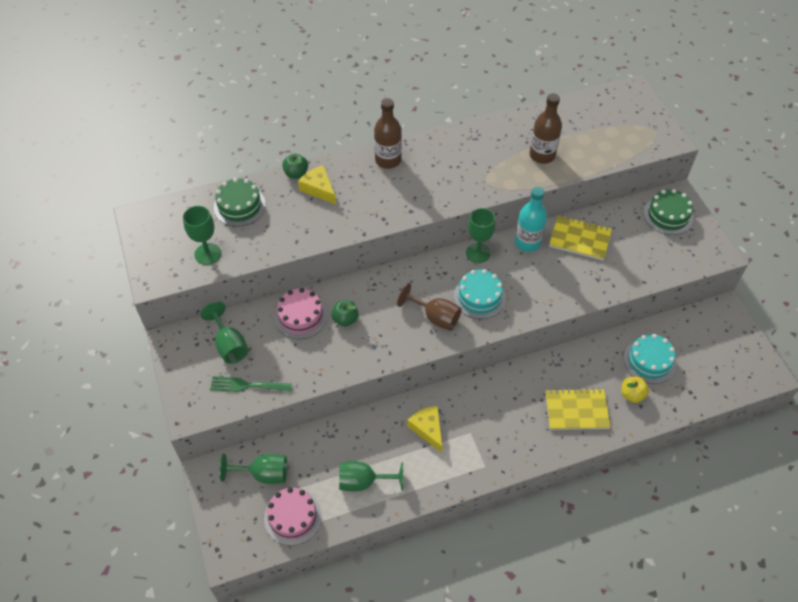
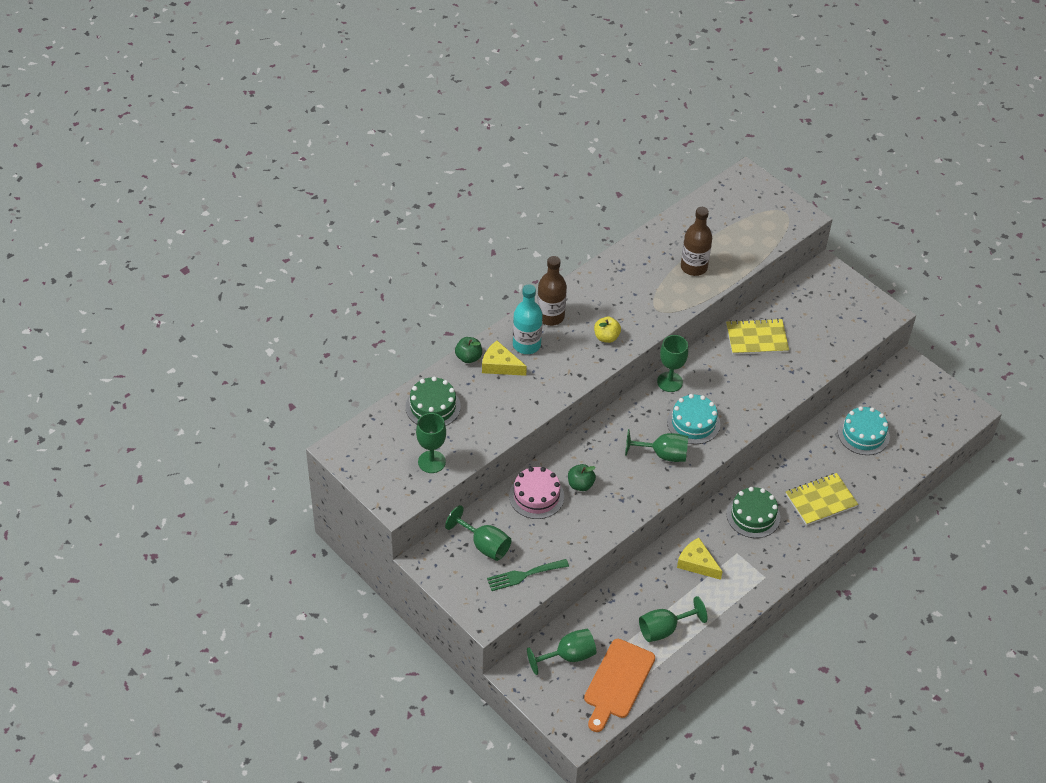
camera: 25 degrees left, 5 degrees down
pink cake [264,487,322,546] -> orange cutting board [584,639,655,732]
brown goblet [397,283,462,331] -> green goblet [625,429,688,462]
turquoise bottle [515,187,547,252] -> turquoise bottle moved to [513,284,543,354]
yellow apple [621,377,649,403] -> yellow apple moved to [594,317,621,343]
green cake [644,189,693,235] -> green cake moved to [727,487,780,538]

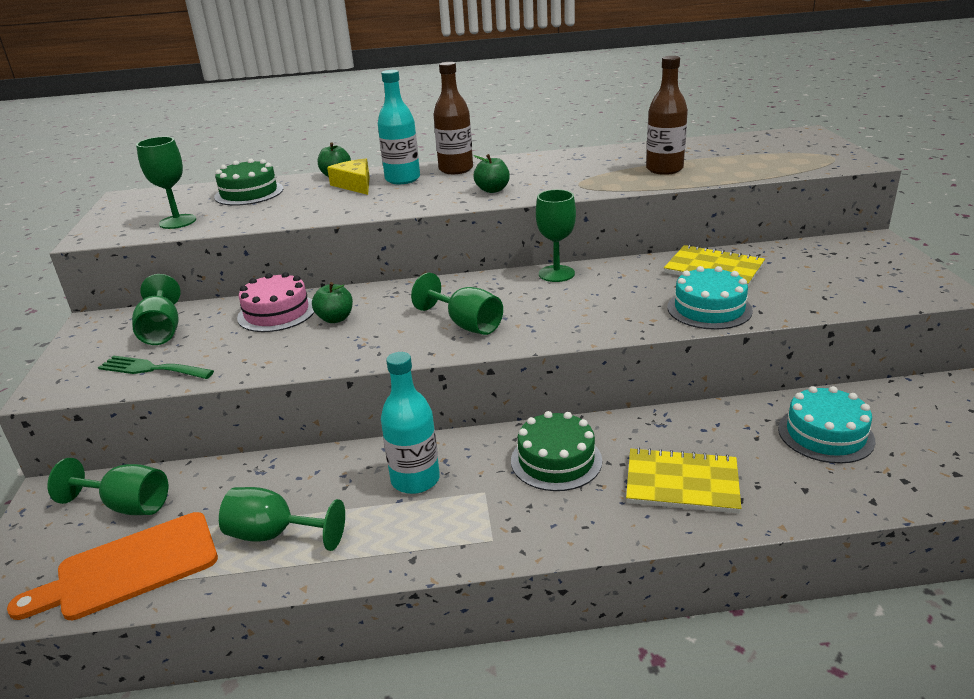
camera: 40 degrees right, 20 degrees down
yellow apple [594,317,621,343] -> green apple [473,154,510,193]
turquoise cake [667,394,720,444] -> turquoise cake moved to [667,266,753,330]
yellow cheese [677,538,723,580] -> turquoise bottle [381,352,440,494]

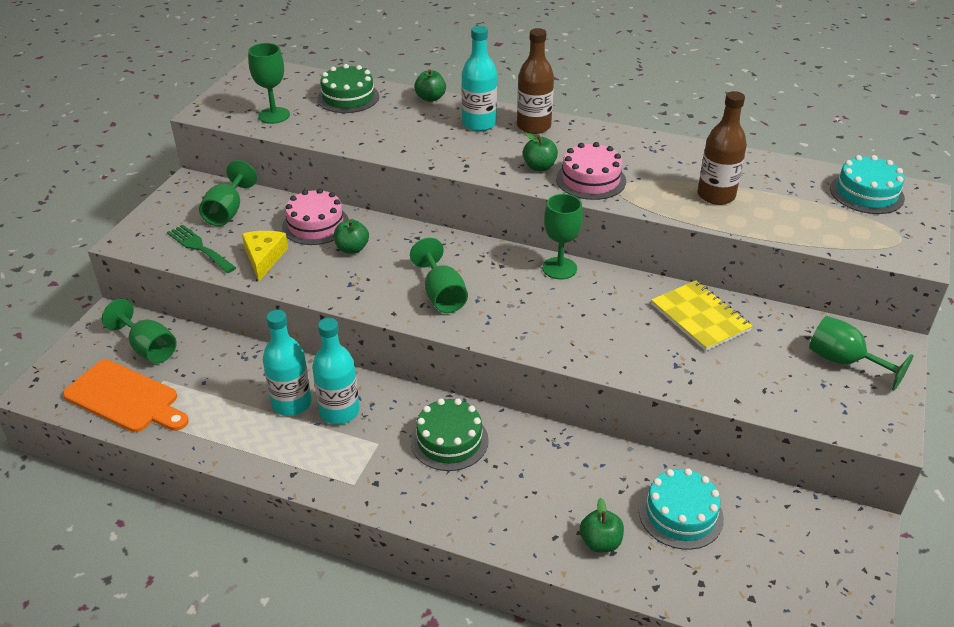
camera: 25 degrees right, 10 degrees up
orange cutting board [7,512,218,620] -> orange cutting board turned 150 degrees counterclockwise [63,360,189,432]
green goblet [219,487,345,551] -> green goblet moved to [809,316,913,390]
yellow cheese [327,159,370,195] -> yellow cheese moved to [242,231,288,281]
yellow notebook [626,447,741,513] -> none
turquoise cake [667,266,753,330] -> turquoise cake moved to [830,155,905,214]
none -> turquoise bottle [263,310,312,416]
none -> pink cake [556,142,626,200]
none -> green apple [580,498,624,553]

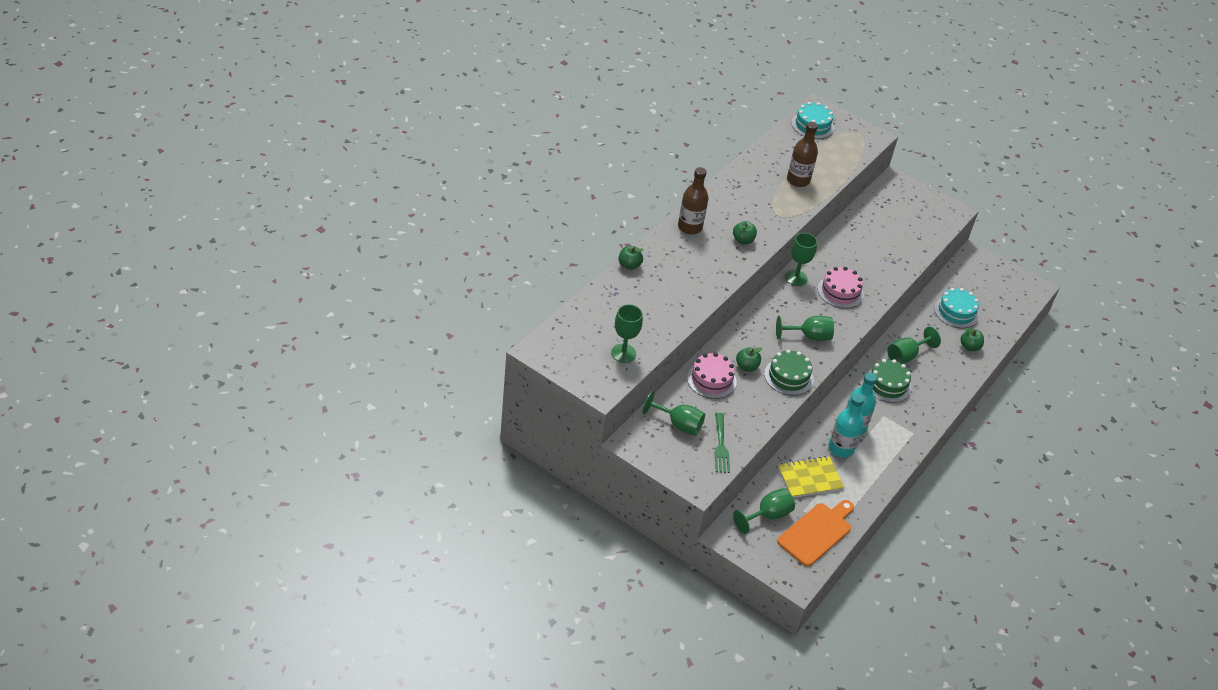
camera: 80 degrees left, 5 degrees up
green fork [167,225,236,273] -> green fork turned 60 degrees counterclockwise [714,413,730,473]
yellow cheese [242,231,288,281] -> none
green cake [317,64,379,113] -> green cake moved to [764,350,813,395]
turquoise bottle [461,26,497,131] -> none
pink cake [556,142,626,200] -> pink cake moved to [818,267,864,309]
yellow notebook [651,280,753,351] -> yellow notebook moved to [778,456,844,498]
green goblet [809,316,913,390] -> green goblet moved to [887,327,941,364]

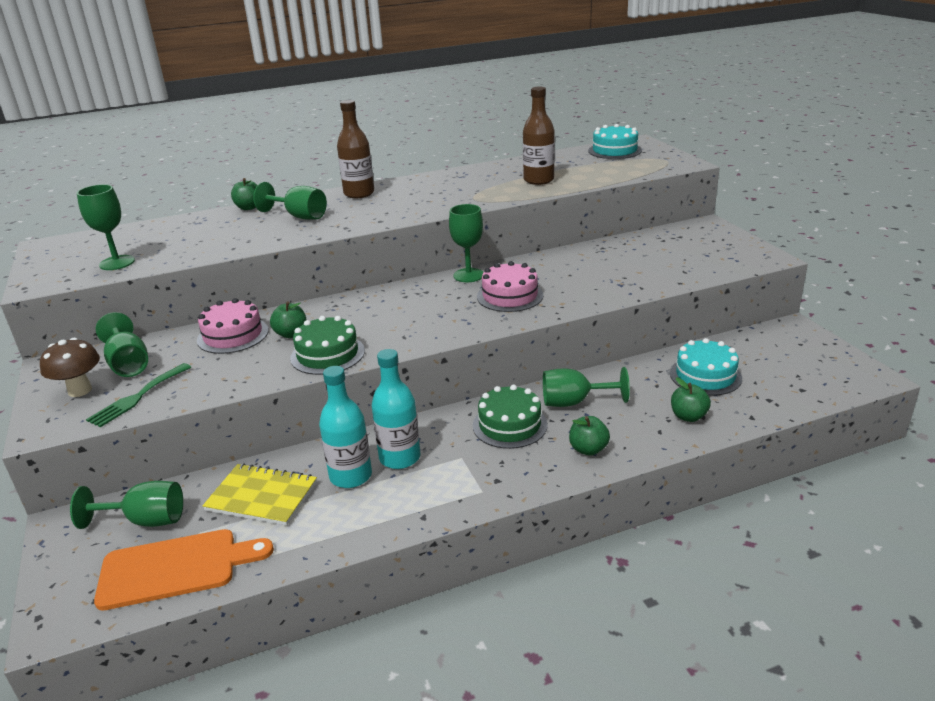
camera: 40 degrees right, 15 degrees down
green apple [733,221,757,244] -> green apple moved to [569,416,610,456]
green goblet [776,316,834,341] -> green goblet moved to [253,182,327,220]
none -> brown mushroom [40,338,100,397]

